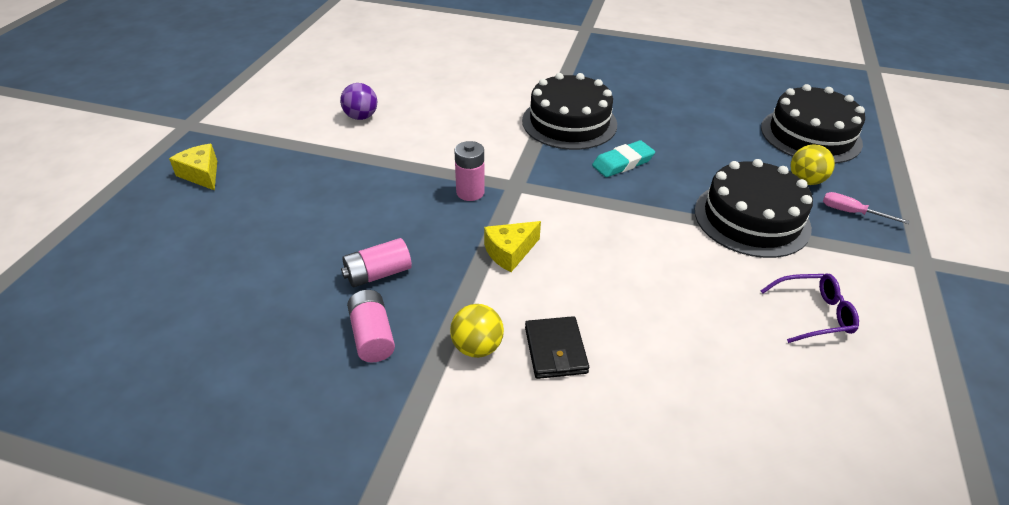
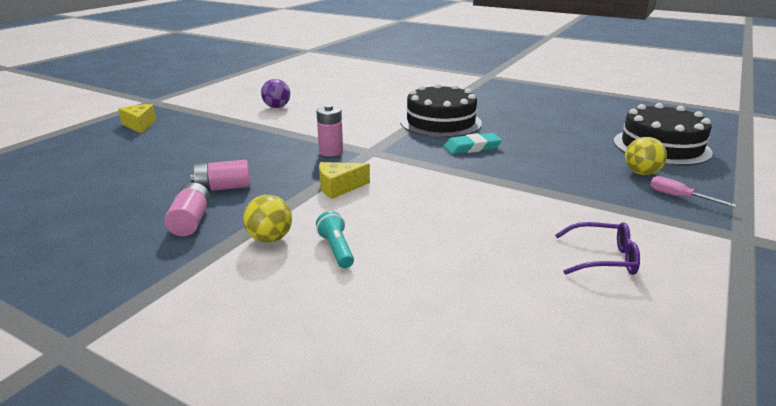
camera: 15 degrees right, 15 degrees down
black wallet [525,316,589,379] -> turquoise flashlight [316,211,354,268]
black cake [695,159,813,258] -> none

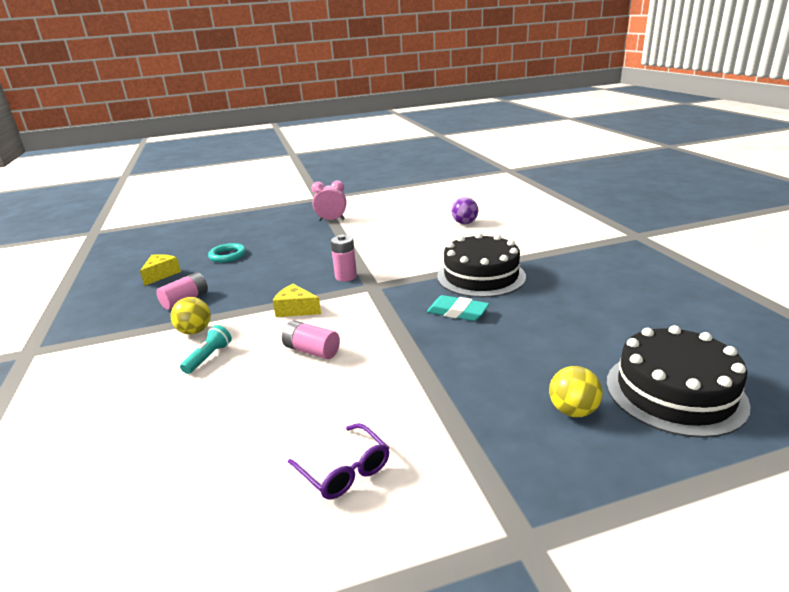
camera: 45 degrees right, 0 degrees up
yellow cheese [118,104,156,134] -> yellow cheese moved to [140,254,181,286]
pink battery [191,160,250,191] -> pink battery moved to [282,321,340,359]
purple ball [261,79,290,108] -> purple ball moved to [452,197,478,224]
pink screwdriver [650,176,736,207] -> none
none -> turquoise ring [208,243,246,263]
none -> pink clock [311,181,347,221]

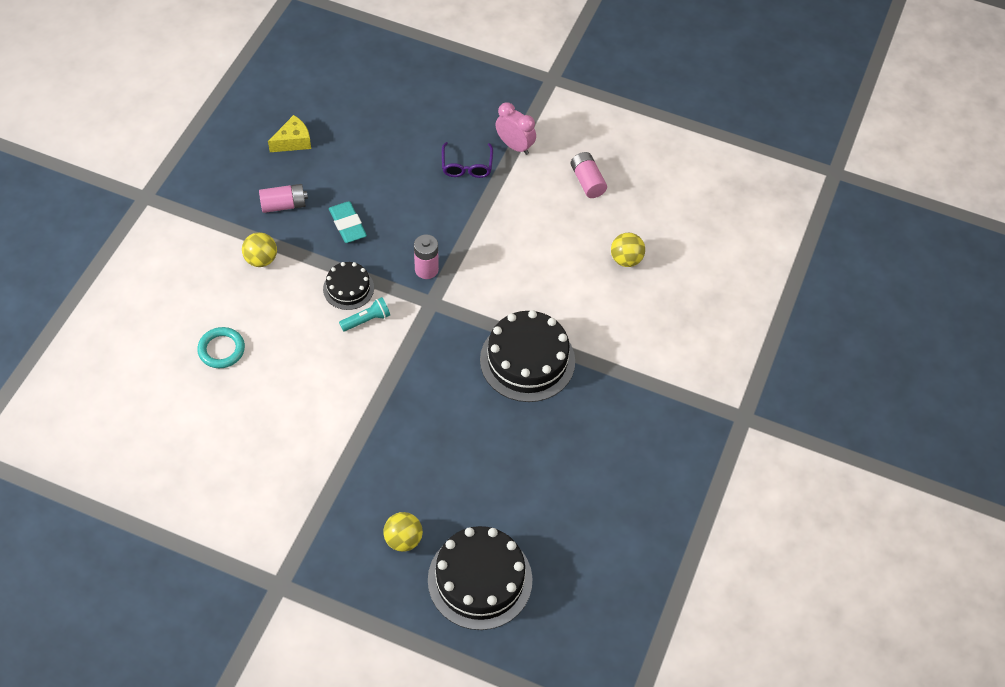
camera: 35 degrees right, 30 degrees up
turquoise flashlight [180,325,232,374] -> turquoise flashlight moved to [339,297,390,331]
turquoise ring [208,243,246,263] -> turquoise ring moved to [197,327,245,368]
yellow cheese [273,284,321,317] -> black cake [323,262,374,310]
pink battery [282,321,340,359] -> pink battery moved to [571,152,607,198]
purple glasses [288,423,389,500] -> purple glasses moved to [442,142,493,178]
turquoise eraser [427,295,489,321] -> turquoise eraser moved to [329,201,367,243]
purple ball [452,197,478,224] -> yellow ball [611,233,645,267]

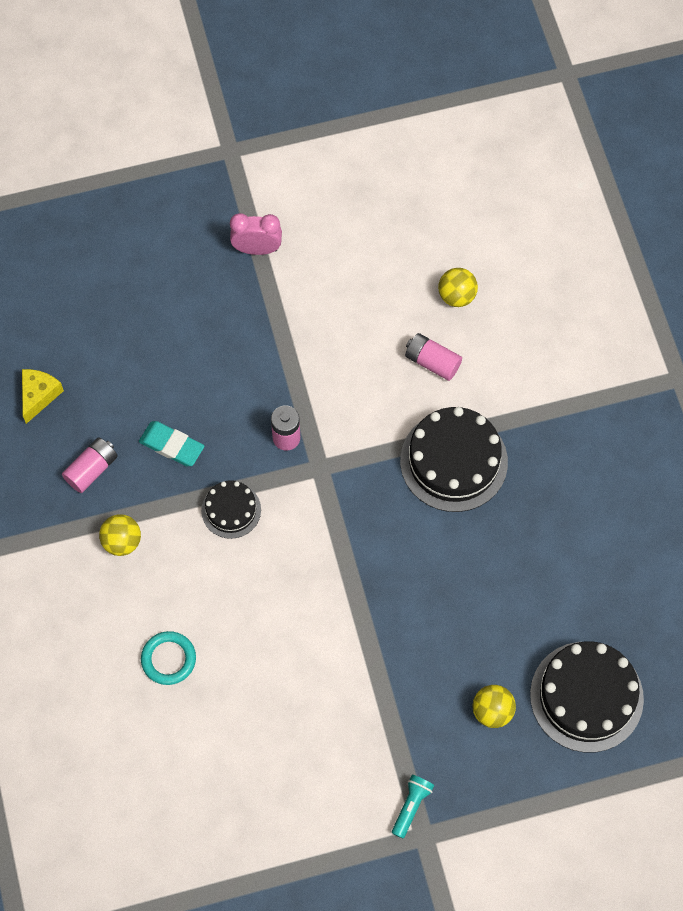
camera: 35 degrees left, 10 degrees up
turquoise flashlight [339,297,390,331] -> turquoise flashlight moved to [392,775,434,839]
purple glasses [442,142,493,178] -> none
pink battery [571,152,607,198] -> pink battery moved to [405,333,462,381]

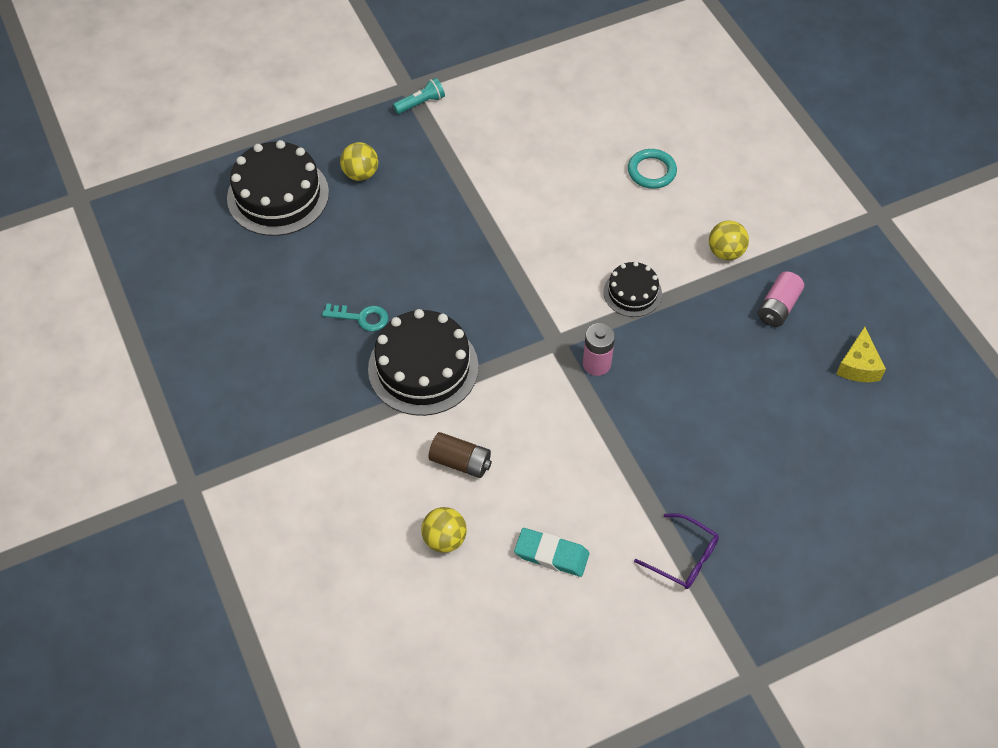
camera: 170 degrees right, 10 degrees down
turquoise eraser [139,421,204,466] -> turquoise eraser moved to [514,528,589,577]
pink clock [230,213,282,255] -> purple glasses [634,513,719,589]
turquoise flashlight [392,775,434,839] -> turquoise flashlight turned 135 degrees counterclockwise [393,78,445,114]
pink battery [405,333,462,381] -> brown battery [428,432,492,478]
none -> turquoise key [322,304,388,331]

